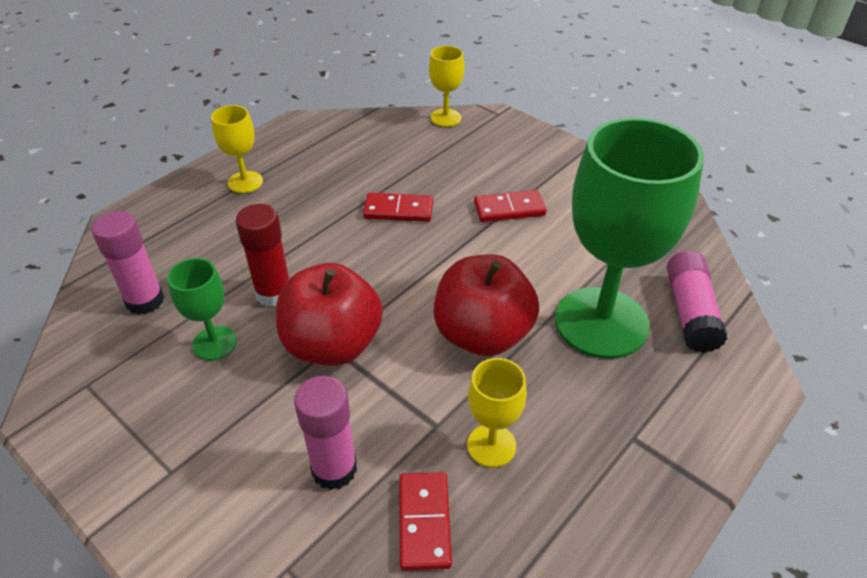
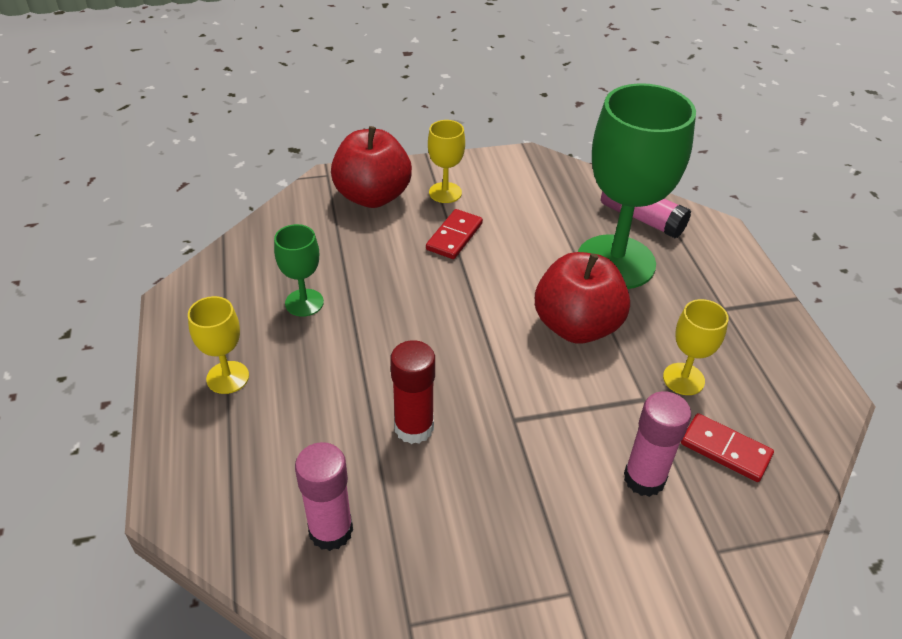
camera: 55 degrees left, 0 degrees up
green goblet [167,258,237,360] -> green goblet moved to [274,224,324,317]
red apple [276,263,383,366] -> red apple moved to [331,126,412,208]
red domino [363,193,433,222] -> none
yellow goblet [429,46,465,127] -> yellow goblet moved to [428,120,465,203]

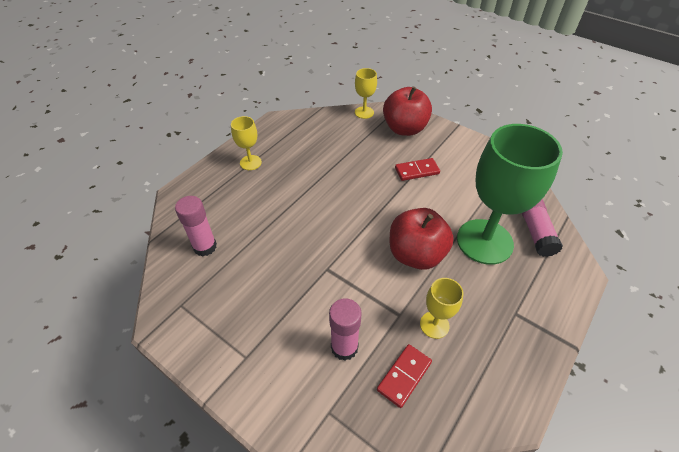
camera: 50 degrees right, 5 degrees up
green goblet [274,224,324,317] -> none
red glue stick [390,340,435,444] -> none
yellow goblet [428,120,465,203] -> yellow goblet moved to [355,68,377,119]
red domino [681,413,774,482] -> red domino turned 45 degrees clockwise [377,344,432,408]

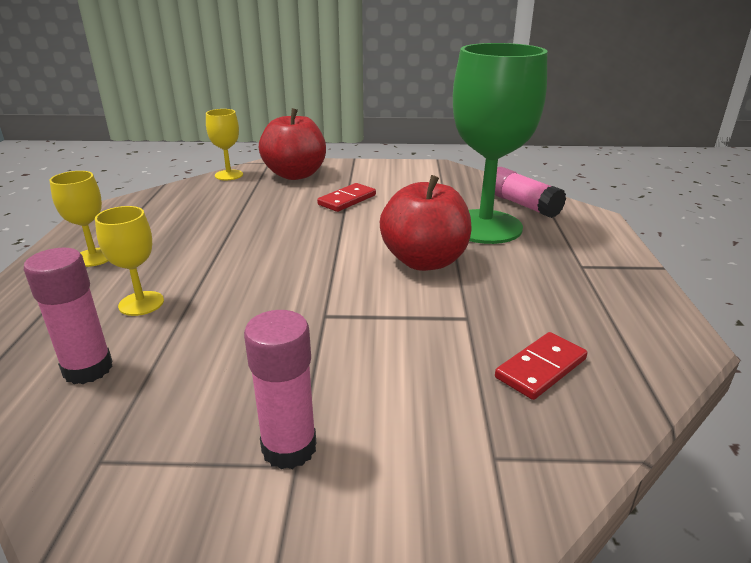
camera: 35 degrees left, 20 degrees down
pink glue stick [329,298,362,361] -> pink glue stick moved to [244,310,317,469]
red domino [377,344,432,408] -> red domino turned 45 degrees clockwise [495,332,587,400]
yellow goblet [420,278,464,339] -> yellow goblet moved to [95,206,164,316]

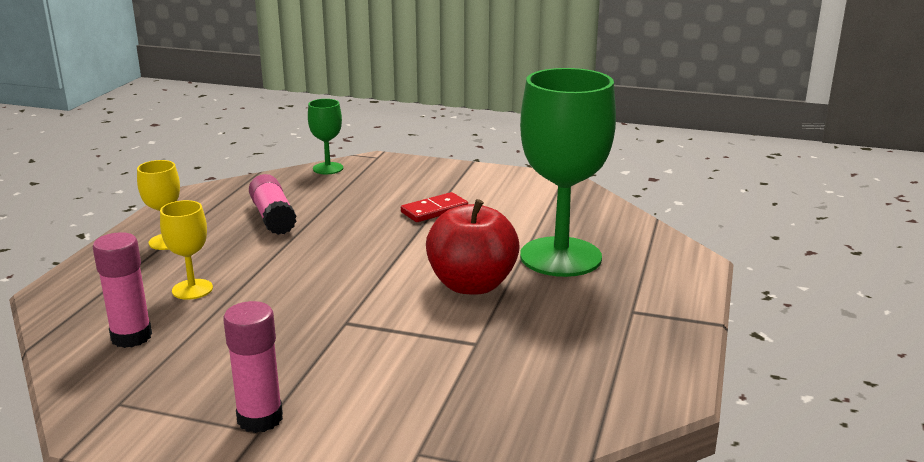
camera: 15 degrees right, 5 degrees down
yellow goblet [206,109,243,180] -> green goblet [308,99,343,174]
red apple [259,108,326,180] -> none
pink glue stick [495,167,566,218] -> pink glue stick moved to [249,174,297,235]
red domino [495,332,587,400] -> none

